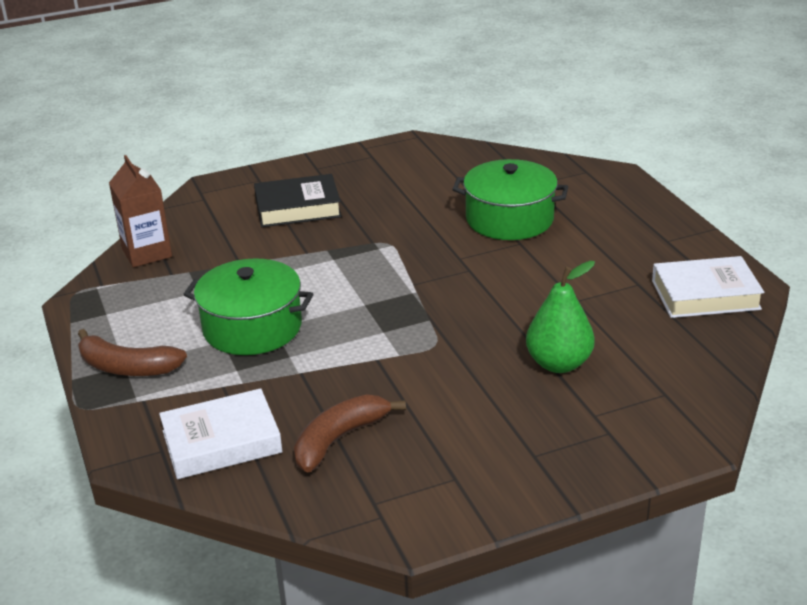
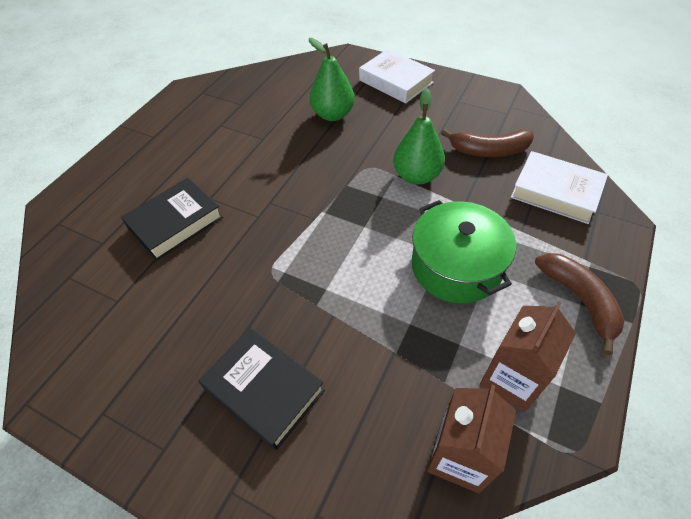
camera: 130 degrees left, 20 degrees up
green pot [452,159,568,240] -> black book [121,178,223,261]
white book [652,256,765,318] -> white book moved to [359,49,435,103]
none -> green pear [393,88,445,185]
none -> brown carton [480,301,576,412]

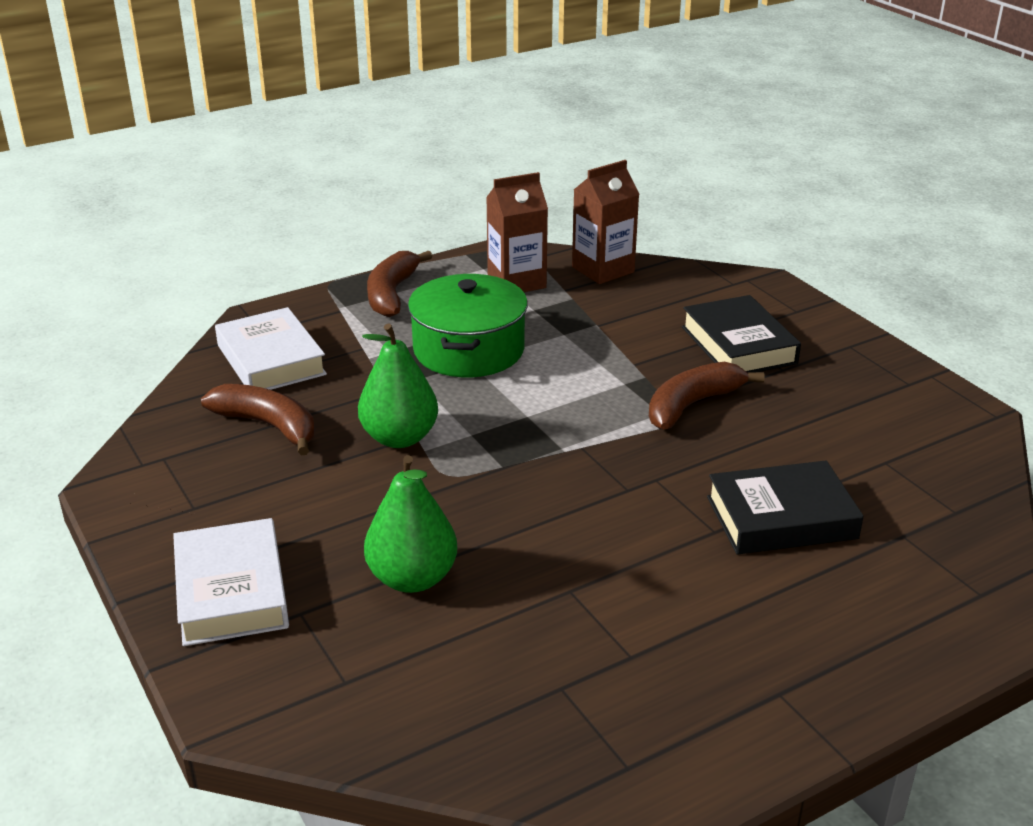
camera: 150 degrees left, 20 degrees down
none -> brown banana [649,362,765,430]

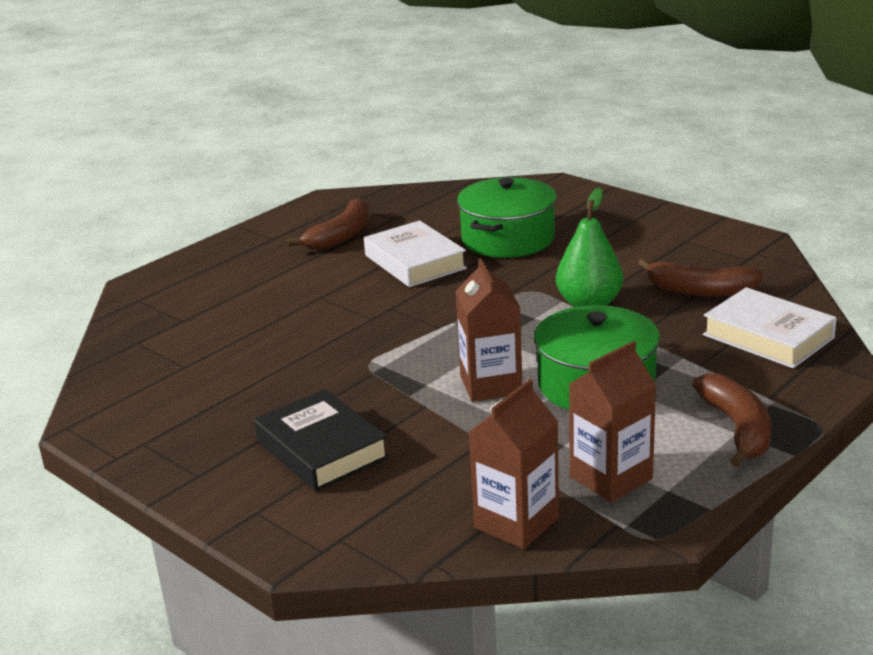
camera: 165 degrees right, 5 degrees down
white book [173,518,289,646] -> white book moved to [364,220,467,287]
green pear [364,455,457,593] -> green pot [457,177,557,258]
brown banana [649,362,765,430] -> brown banana moved to [287,198,369,250]
black book [707,461,864,555] -> none
none -> brown carton [456,258,522,402]

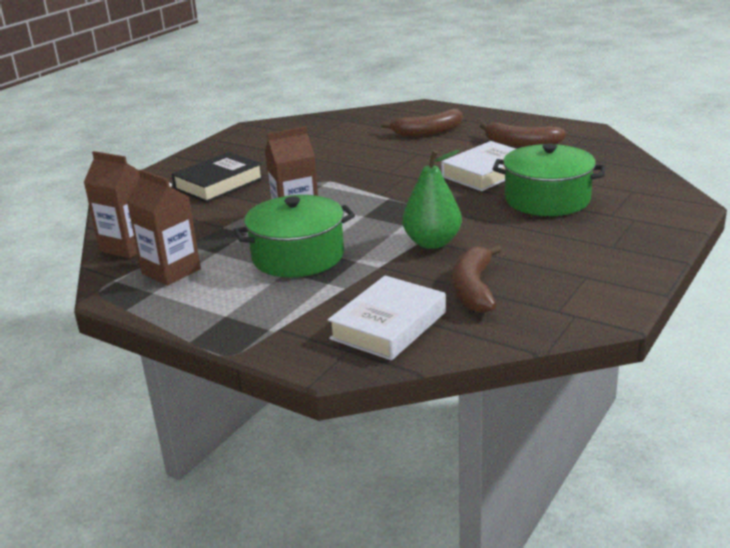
camera: 80 degrees right, 0 degrees up
brown banana [692,373,771,467] -> brown banana moved to [381,109,463,137]

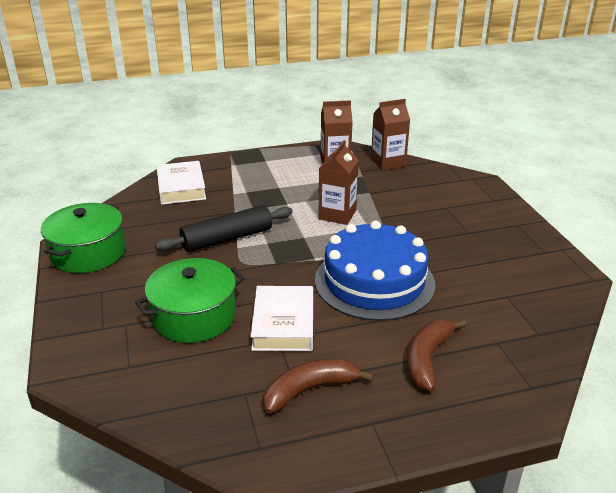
camera: 130 degrees right, 5 degrees up
black book [172,152,263,202] -> none
green pot [233,195,355,277] -> green pot moved to [41,203,126,273]
green pear [402,150,462,249] -> black rolling pin [155,205,293,252]
brown banana [452,245,502,313] -> none
none -> blue cake [315,220,435,321]

